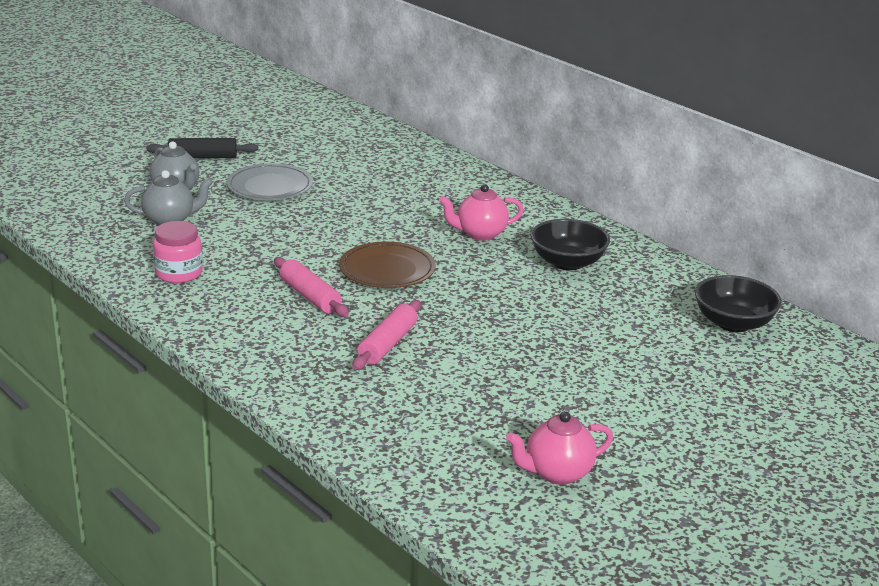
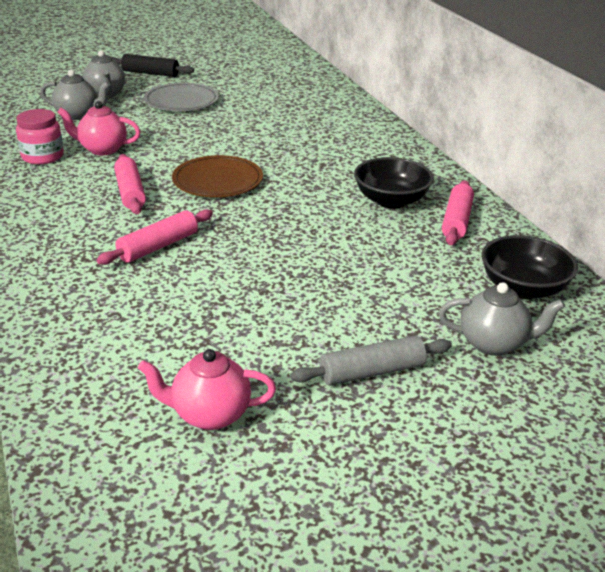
camera: 20 degrees right, 5 degrees up
pink teapot [439,184,524,241] -> pink teapot moved to [58,101,141,155]
none -> grey rolling pin [290,336,452,386]
none -> grey teapot [439,282,565,356]
none -> pink rolling pin [442,180,474,245]

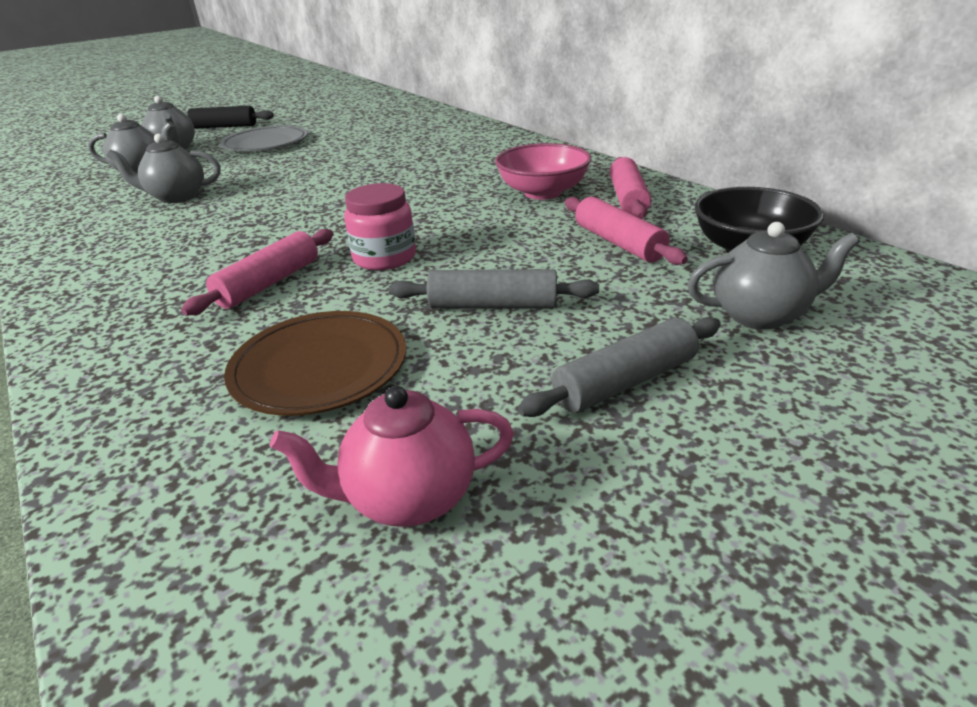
camera: 10 degrees left, 0 degrees up
pink jar [16,109,64,164] -> pink jar moved to [344,183,416,270]
pink teapot [58,101,141,155] -> grey teapot [107,134,221,203]
pink rolling pin [114,154,146,214] -> pink rolling pin moved to [565,197,688,265]
brown plate [172,155,263,197] -> brown plate moved to [224,311,406,416]
black bowl [354,157,434,209] -> pink bowl [495,143,591,200]
none -> grey rolling pin [388,269,599,309]

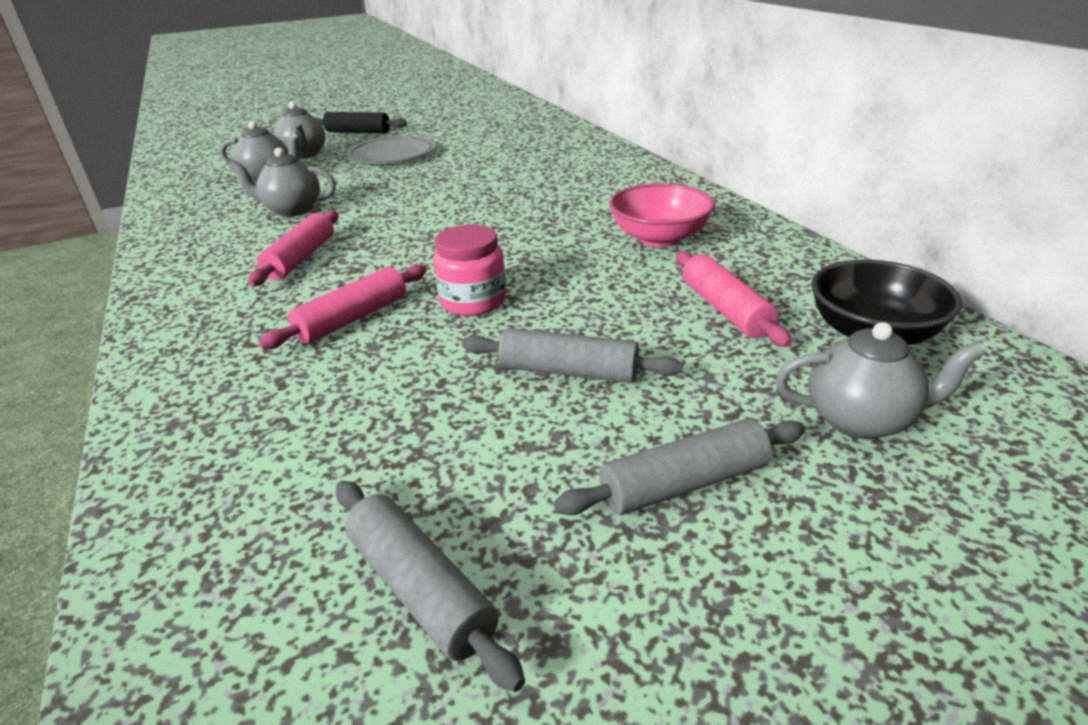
camera: 10 degrees right, 0 degrees up
brown plate [224,311,406,416] -> none
pink teapot [270,386,514,527] -> grey rolling pin [336,481,525,692]
pink rolling pin [610,157,651,219] -> pink rolling pin moved to [248,210,338,286]

